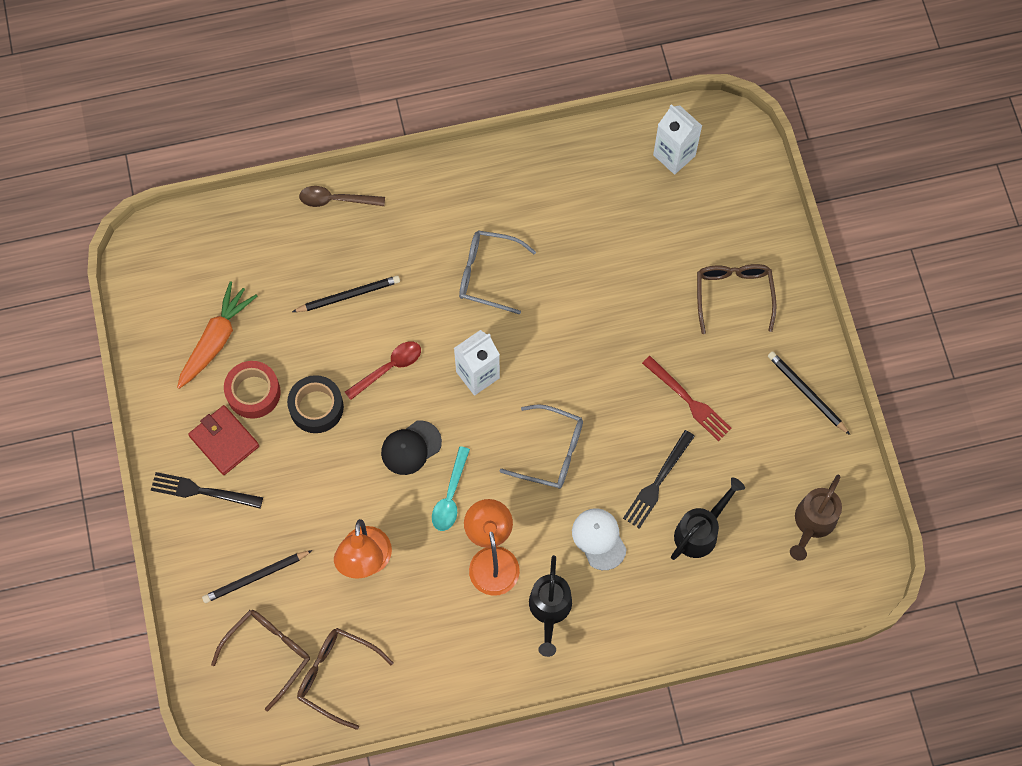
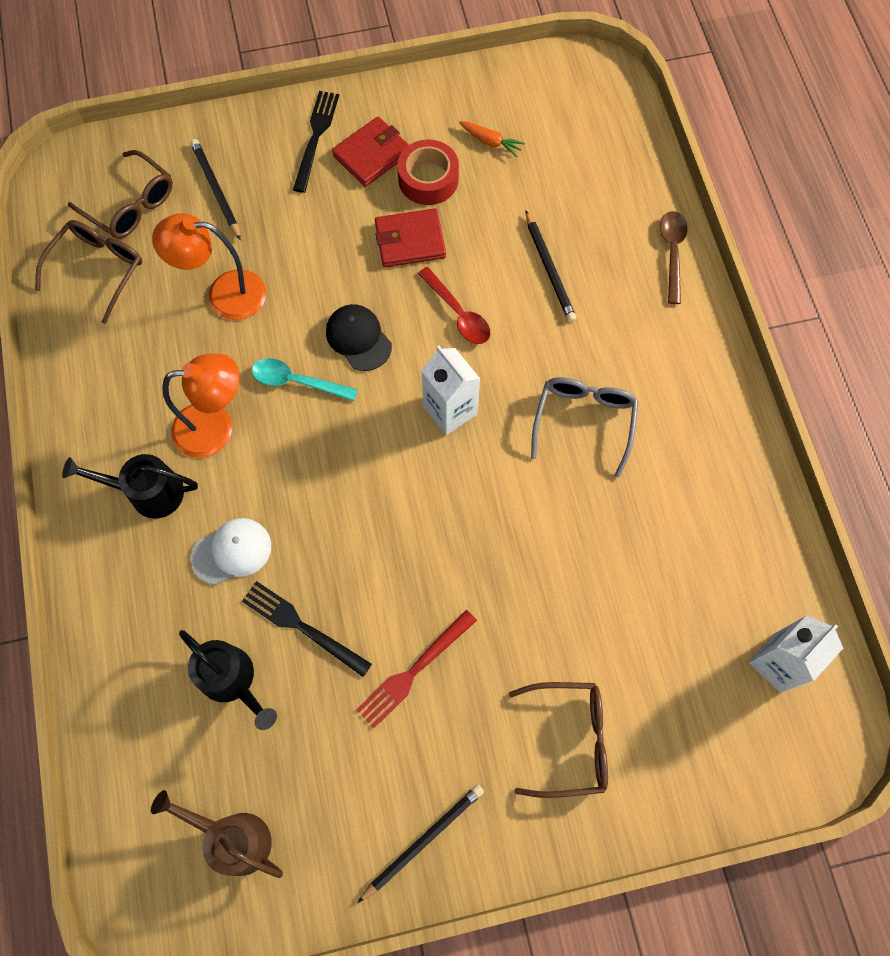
camera: 90 degrees right, 0 degrees up
orange carrot [177,281,257,389] -> orange carrot [459,121,525,157], size x0.51
black tape [287,375,344,433] -> red wallet [375,208,446,267]
grey glasses [499,404,583,489] -> none

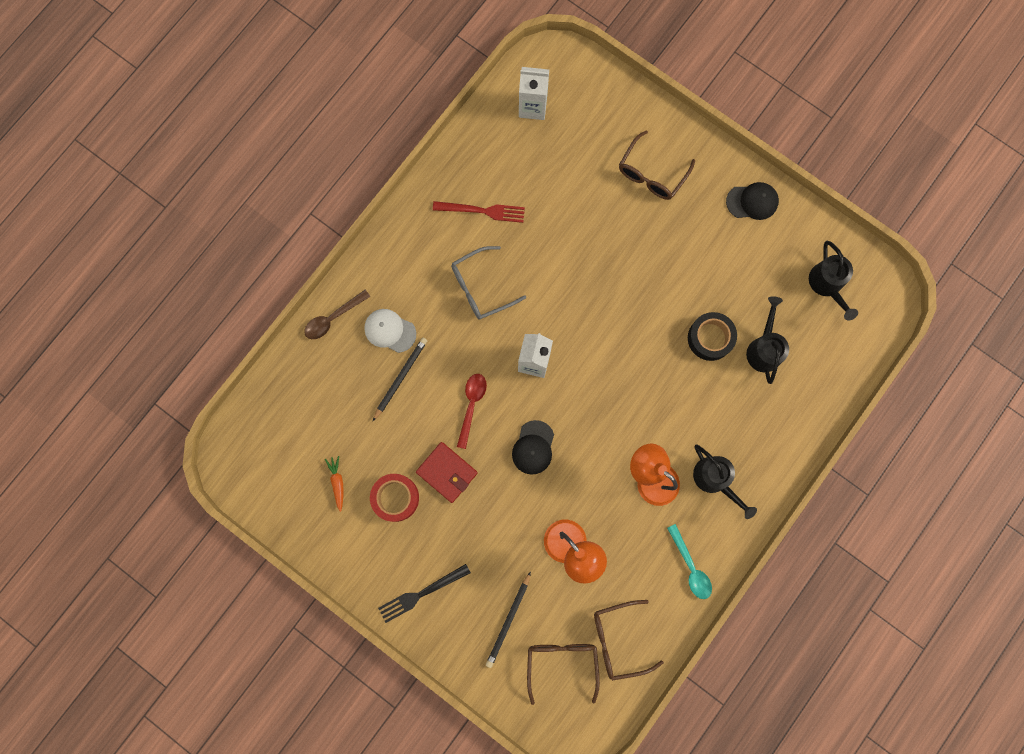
camera: 130 degrees left, 10 degrees up
brown watering can [151,790,283,878] -> black watering can [809,241,858,320]
white cap [191,518,271,585] -> white cap moved to [364,309,416,353]
black fork [242,581,372,677] -> black tape [688,312,737,361]
turquoise spoon [252,358,358,401] -> turquoise spoon moved to [667,524,712,599]
red wallet [332,117,409,187] -> none
red fork [356,610,477,729] -> red fork moved to [433,201,525,223]
black pencil [357,784,484,903] -> black cap [726,182,779,220]
brown glasses [509,682,608,798] -> brown glasses turned 105 degrees counterclockwise [619,130,695,200]

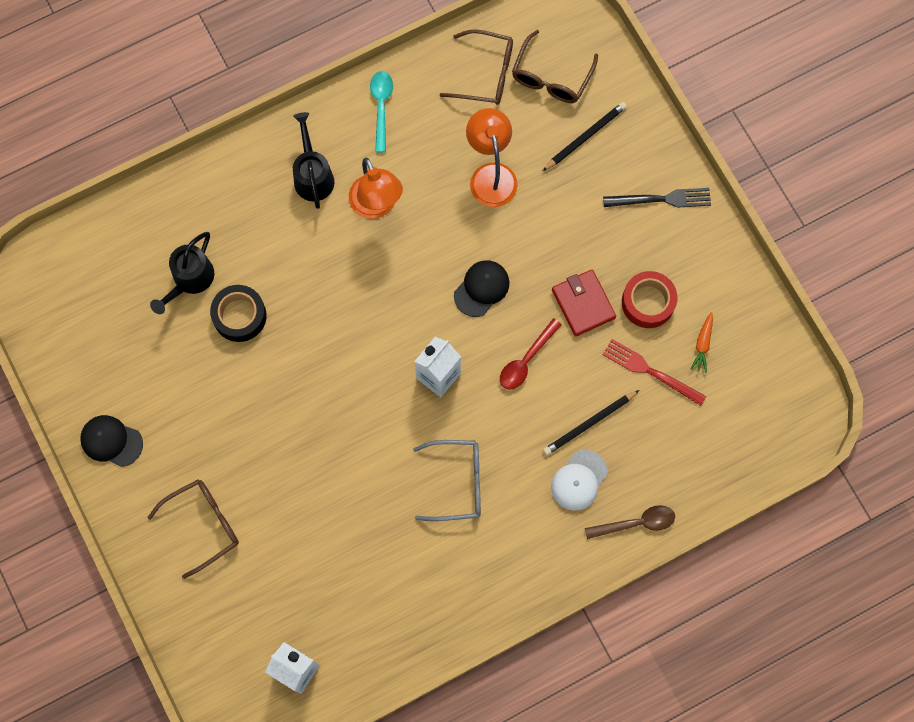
camera: 155 degrees left, 5 degrees down
white cap [364,309,416,353] -> white cap turned 75 degrees clockwise [551,450,608,511]
red fork [433,201,525,223] -> red fork moved to [602,339,706,406]
black watering can [809,241,858,320] -> none

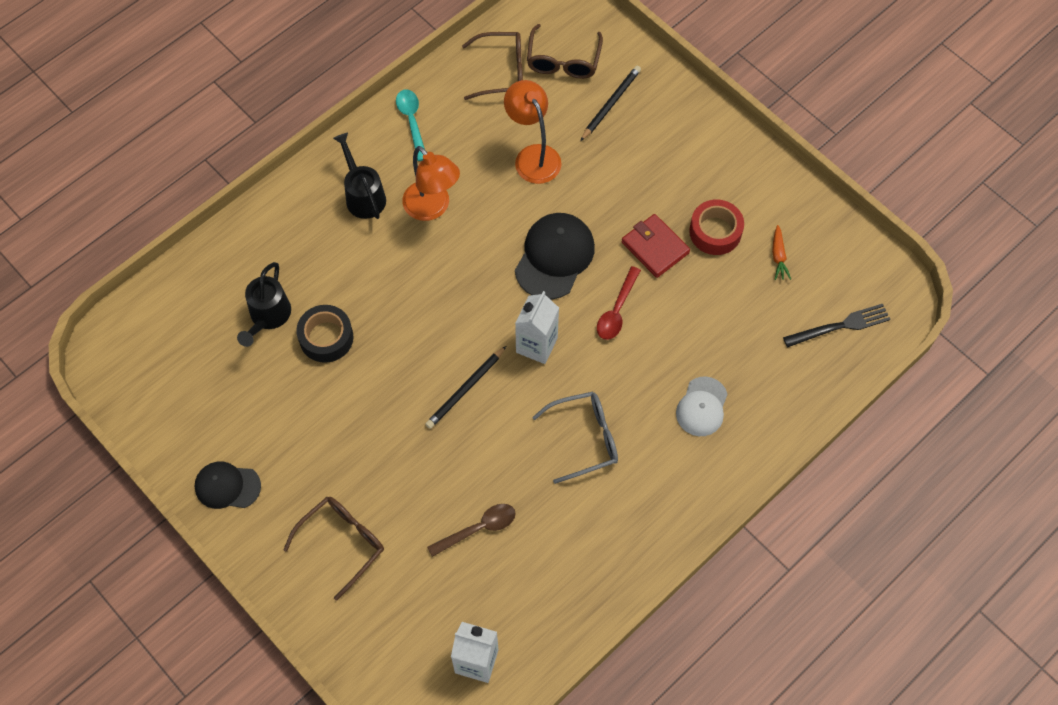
camera: 15 degrees left, 10 degrees down
black cap [454,260,509,317] -> black cap [515,213,595,299], size x1.56
black pencil [543,390,639,455] -> black pencil moved to [425,346,506,429]
brown spoon [585,505,675,539] -> brown spoon moved to [427,504,516,557]
red fork [602,339,706,406] -> none
black fork [603,188,711,208] -> black fork moved to [783,304,891,348]

